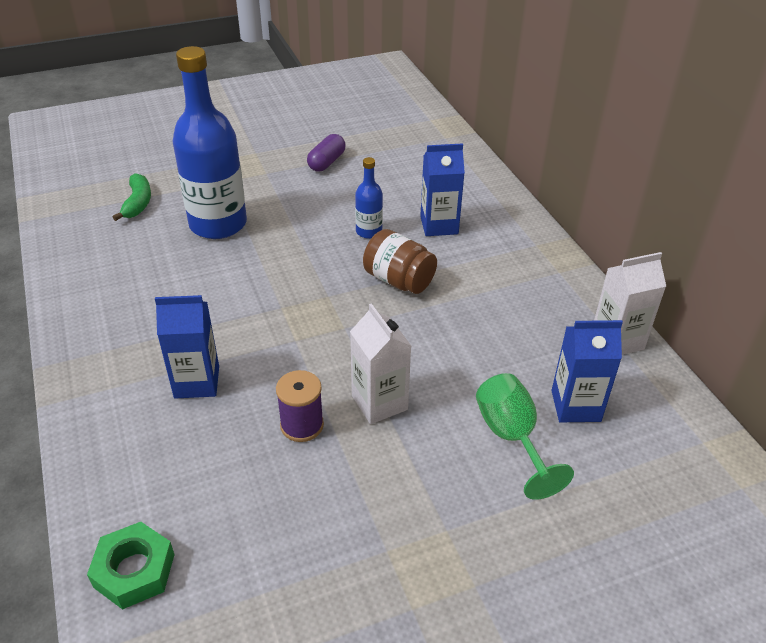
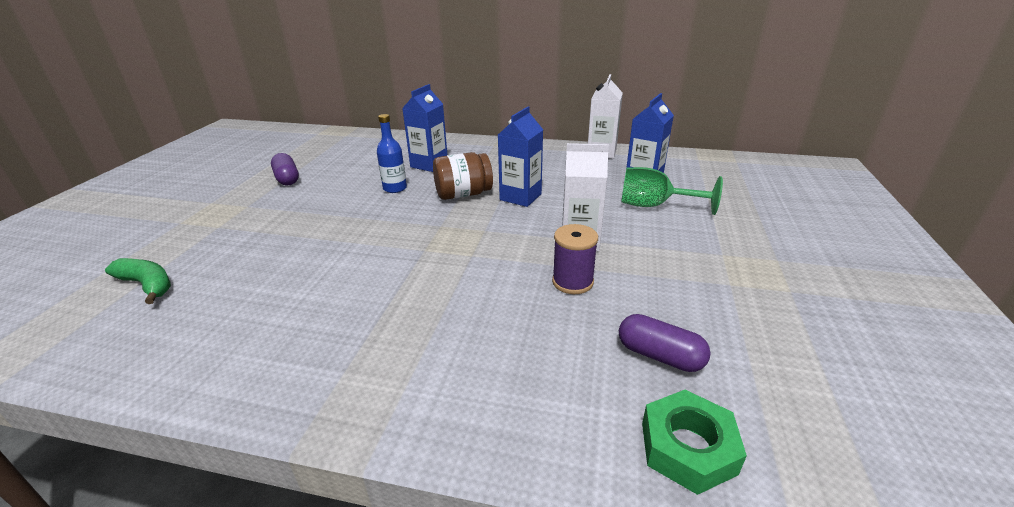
camera: 55 degrees left, 10 degrees down
blue carton [155,295,219,399] -> blue carton moved to [498,107,543,207]
blue bottle [172,46,247,239] -> none
none -> purple capsule [619,314,711,372]

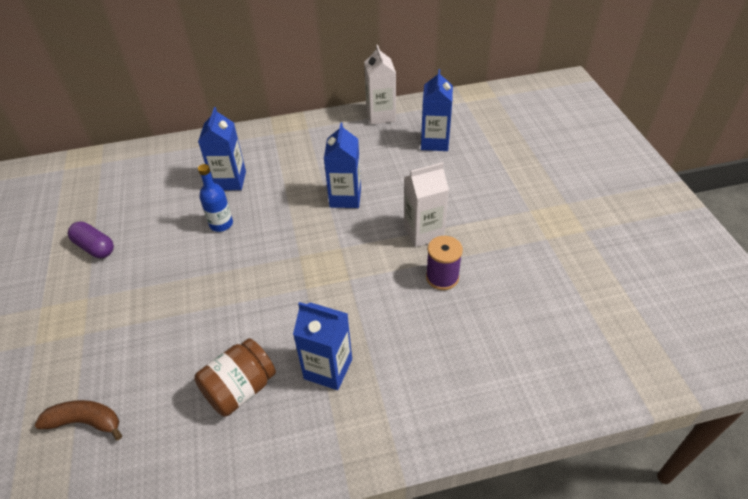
camera: 25 degrees left, 15 degrees up
green banana [105,258,171,304] -> brown banana [35,400,122,440]
brown jar [433,152,493,200] -> brown jar moved to [194,338,276,417]
purple capsule [619,314,711,372] -> none
green goblet [621,167,723,215] -> none
green nut [642,390,747,495] -> none
none -> blue carton [293,302,352,390]

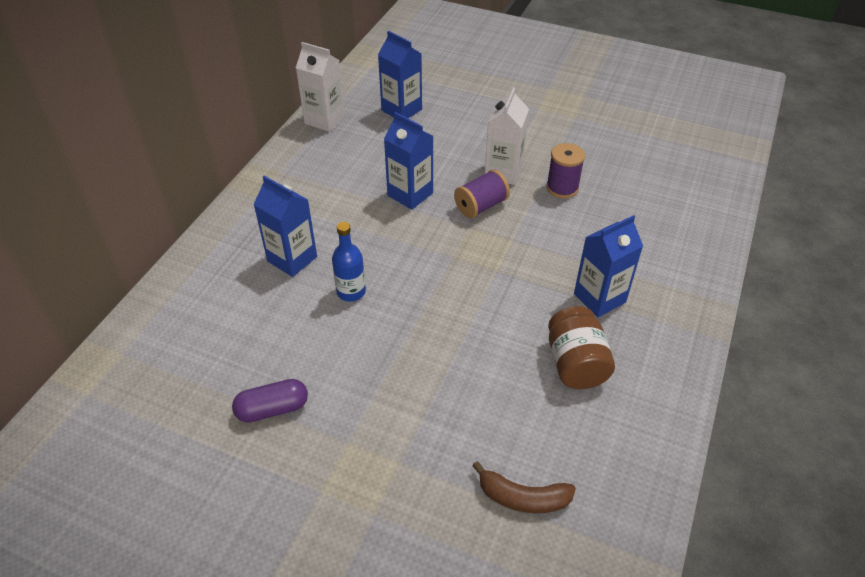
camera: 55 degrees left, 0 degrees up
brown banana [35,400,122,440] -> brown banana turned 120 degrees counterclockwise [472,461,576,513]
none -> purple spool [454,170,510,218]

